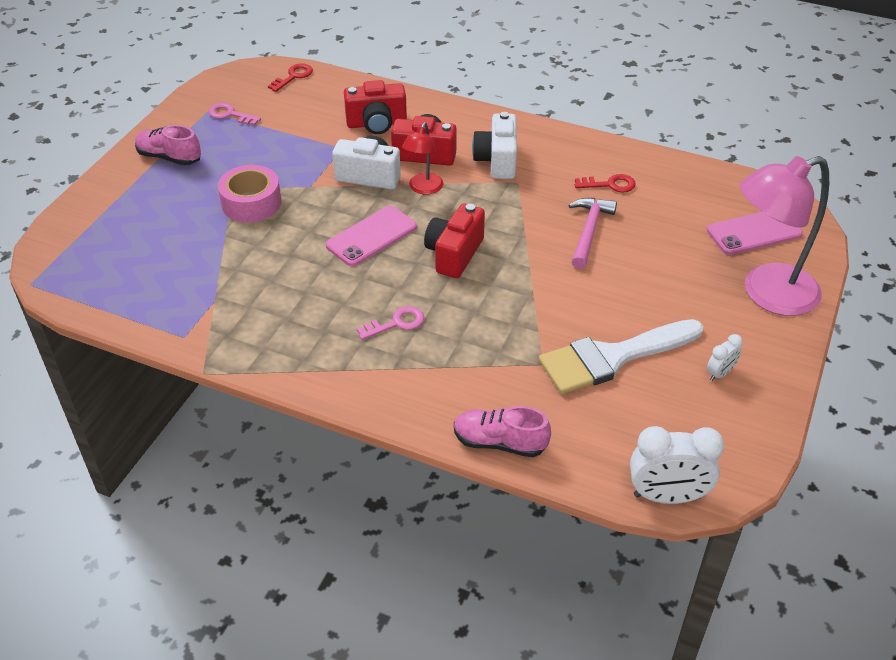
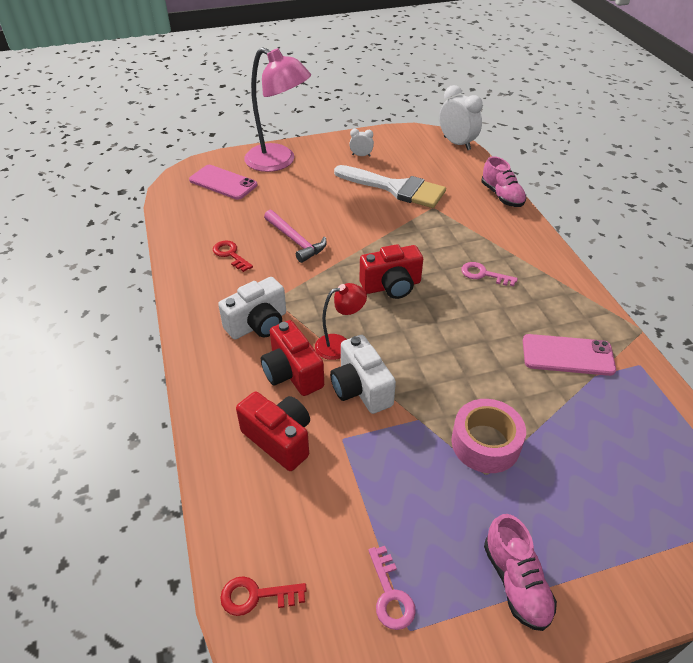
camera: 130 degrees left, 0 degrees up
pink phone [326,206,417,266] -> pink phone moved to [523,334,616,376]
pink hammer [568,198,617,269] -> pink hammer turned 105 degrees counterclockwise [264,210,327,263]

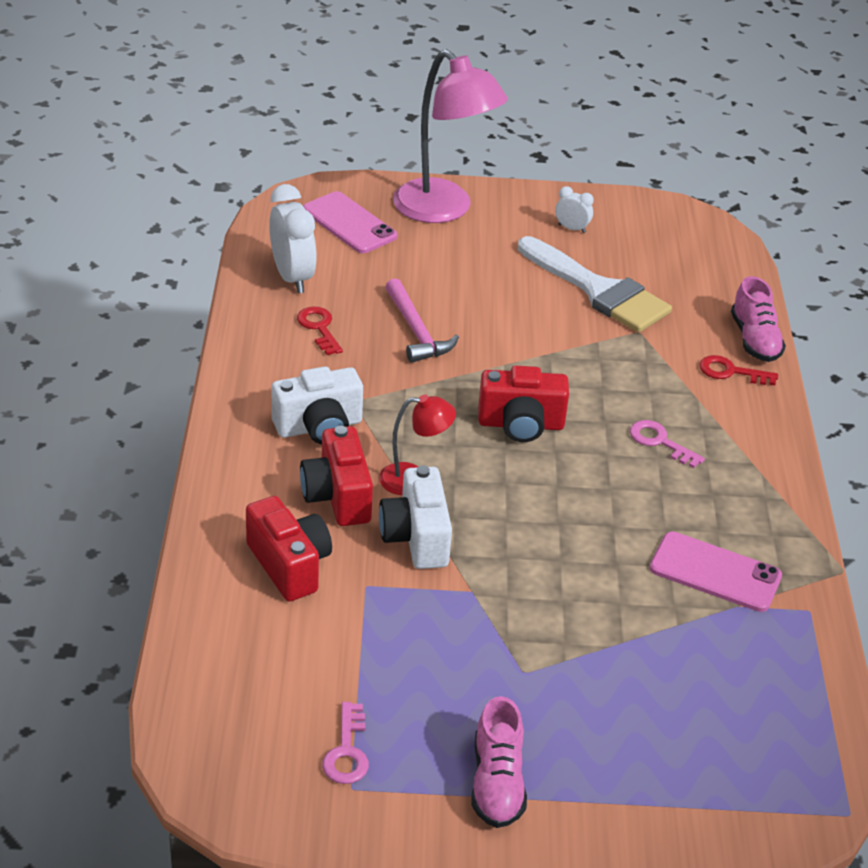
camera: 15 degrees right, 5 degrees down
red key [220,576,307,616] -> red key moved to [699,355,778,385]
white clock [439,85,483,150] -> white clock moved to [269,184,317,293]
pink tape [451,399,526,473] -> none

